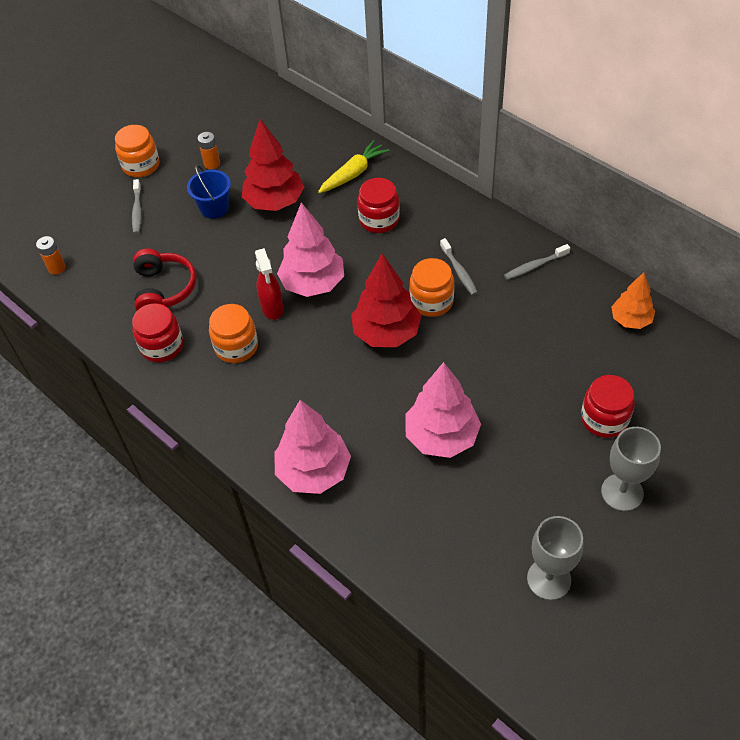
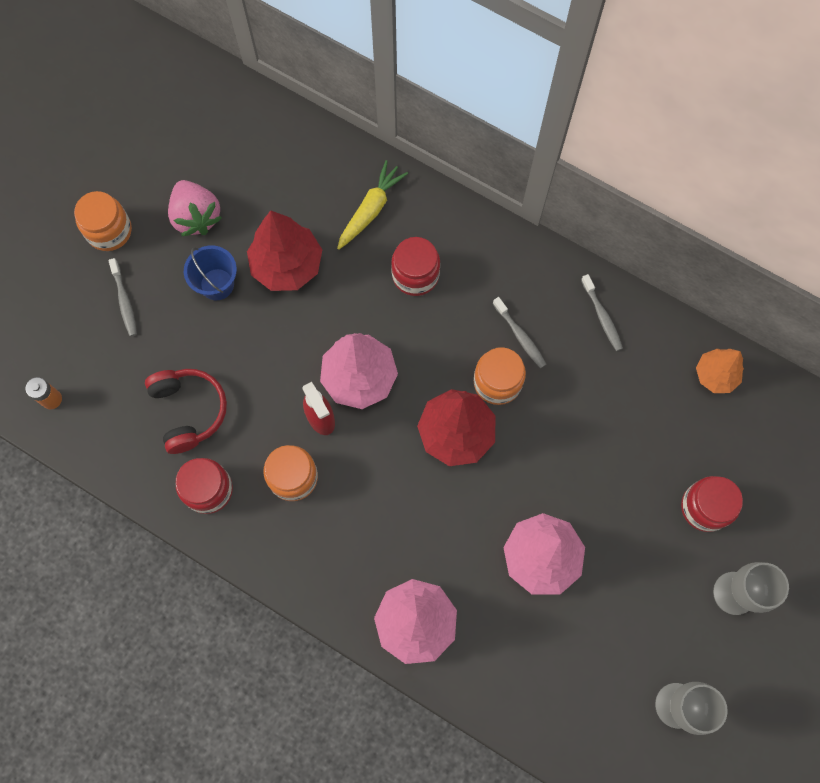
camera: 15 degrees left, 20 degrees up
orange battery [198,132,220,169] -> pink strawberry [168,180,222,236]
grey toothbrush [504,244,570,280] -> grey toothbrush turned 75 degrees counterclockwise [581,274,623,351]

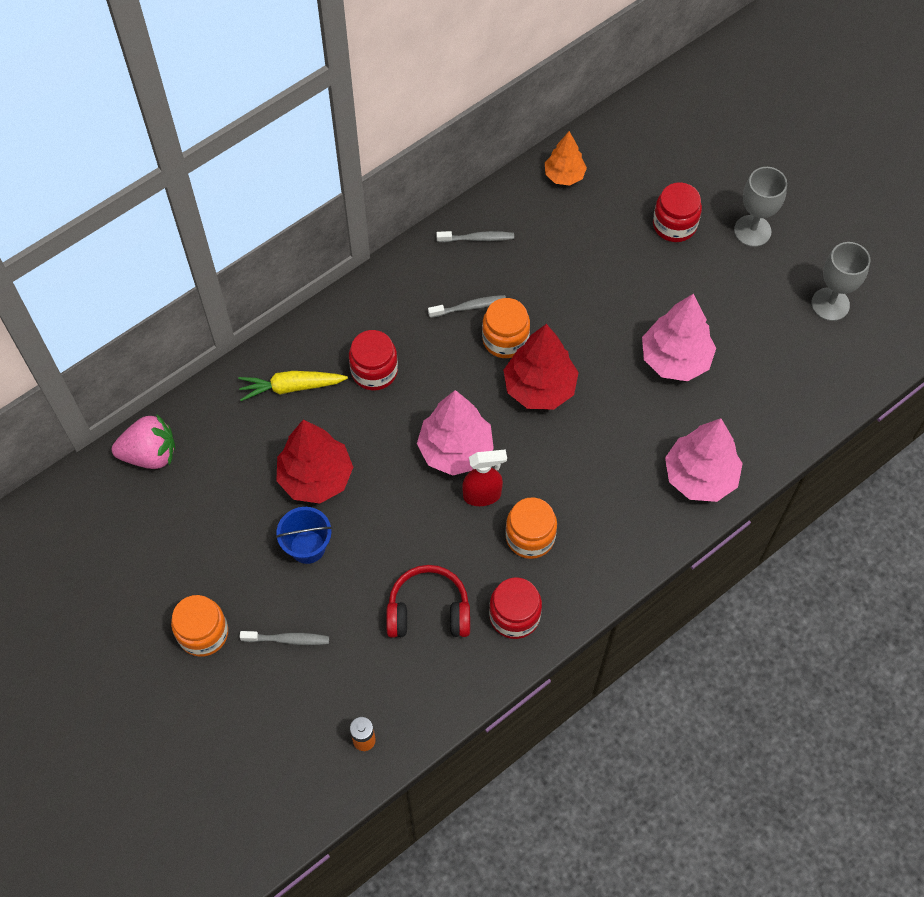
camera: 70 degrees left, 10 degrees down
pink strawberry [168,180,222,236] -> pink strawberry moved to [112,414,175,469]
yellow carrot [337,160,408,250] -> yellow carrot turned 60 degrees counterclockwise [238,371,348,401]

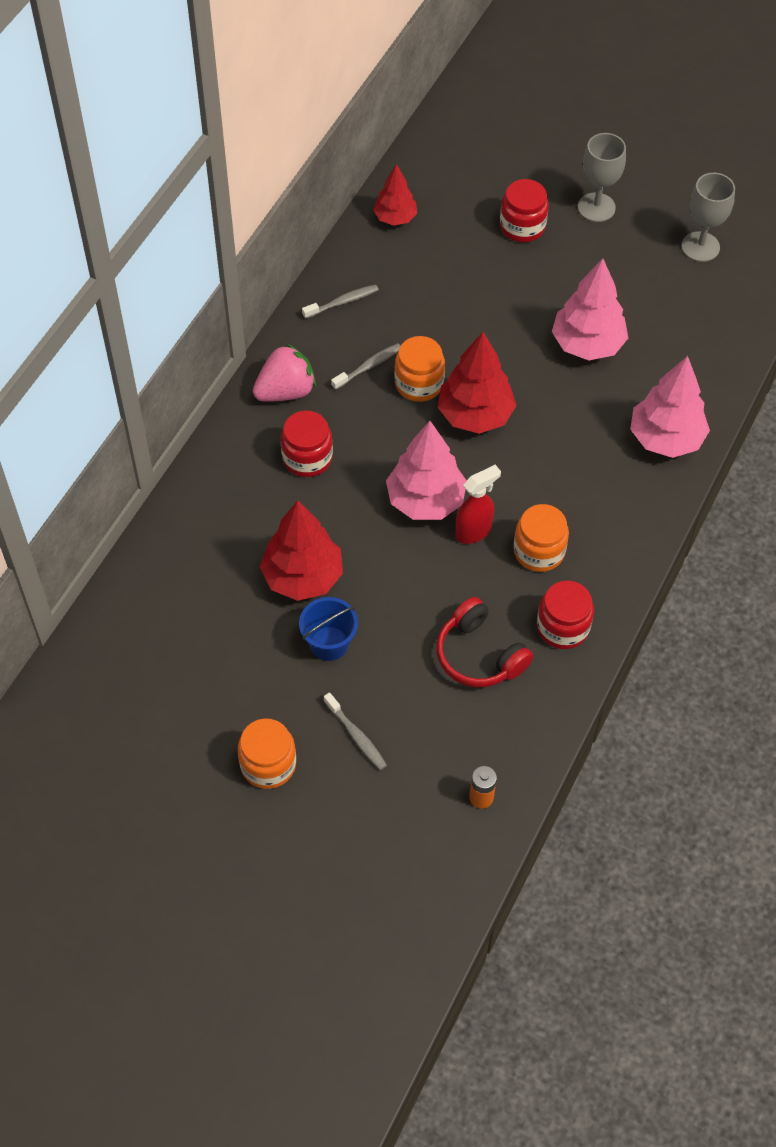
camera: 25 degrees left, 5 degrees down
pink strawberry [112,414,175,469] -> pink strawberry moved to [253,344,316,402]
yellow carrot [238,371,348,401] -> none
grey toothbrush [240,631,329,645] -> grey toothbrush turned 75 degrees clockwise [324,692,387,770]
red headphones [386,565,470,638] -> red headphones turned 105 degrees counterclockwise [436,597,533,687]
orange tree [545,131,587,186] -> red tree [373,164,417,226]

